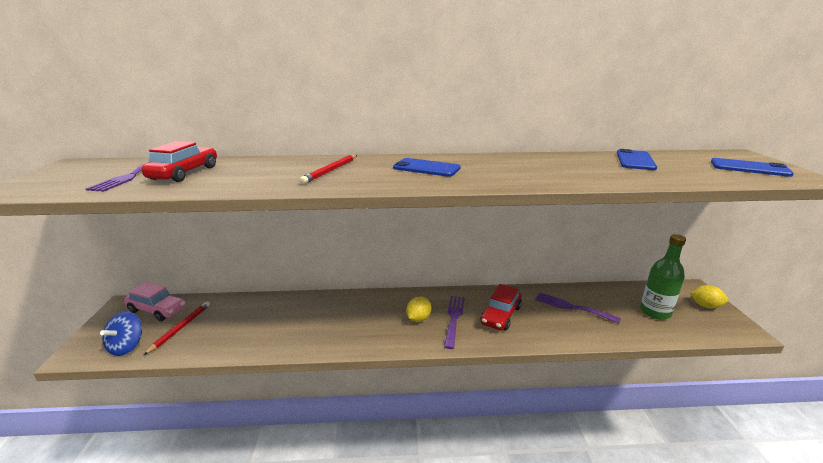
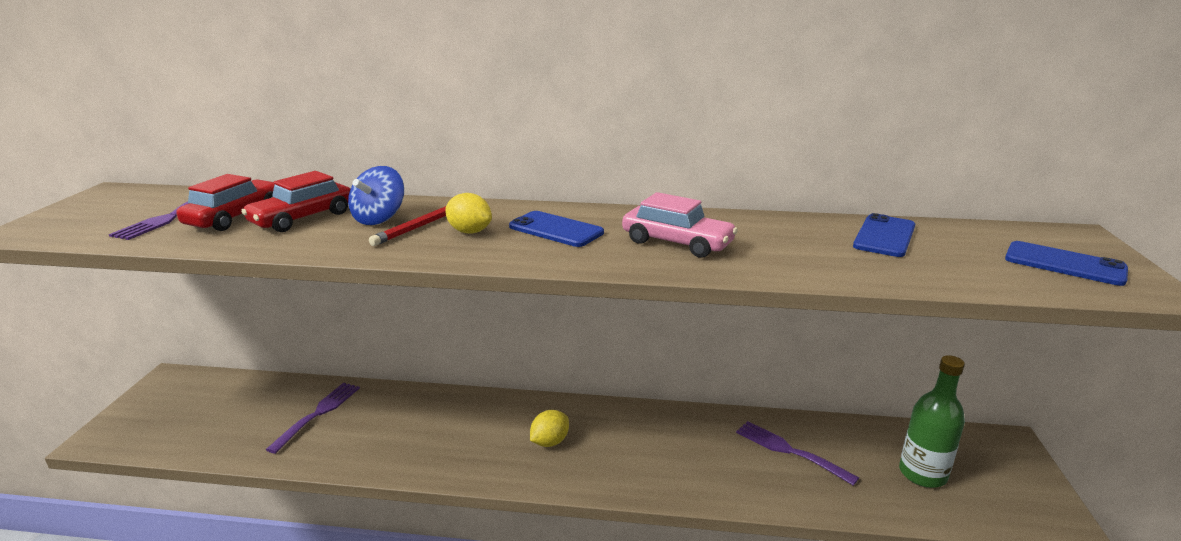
camera: 10 degrees right, 0 degrees up
blue spinning top [100,311,142,356] -> blue spinning top moved to [348,166,404,225]
pink car [124,282,186,321] -> pink car moved to [622,192,738,258]
red pencil [144,301,210,355] -> none
purple fork [444,296,465,349] -> purple fork moved to [266,383,360,454]
red car [481,284,522,330] -> red car moved to [241,171,350,232]
yellow lemon [690,285,728,308] -> yellow lemon moved to [445,193,492,234]

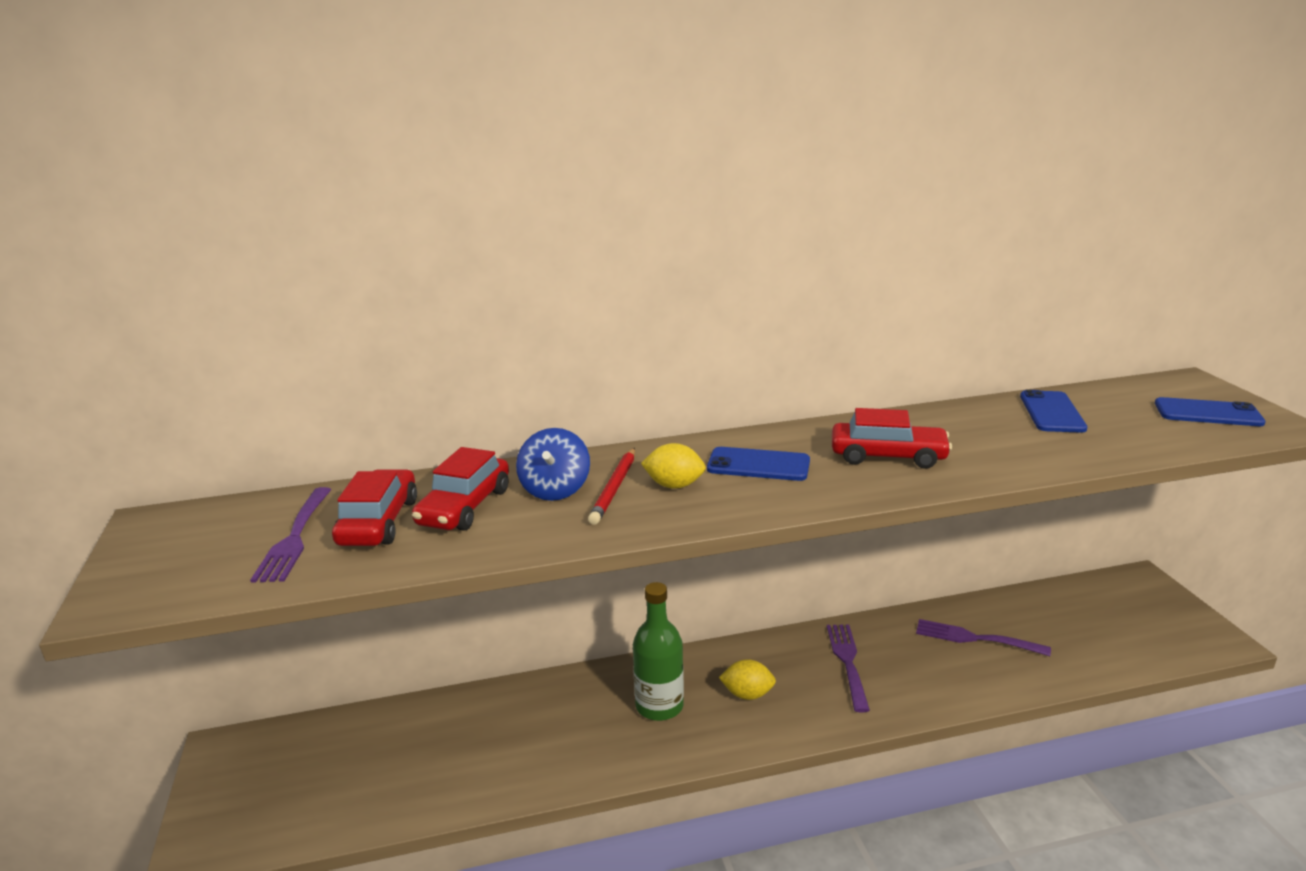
camera: 20 degrees left, 0 degrees up
purple fork [266,383,360,454] -> purple fork moved to [827,624,870,712]
yellow lemon [530,410,569,447] -> yellow lemon turned 75 degrees clockwise [719,659,776,700]
pink car [622,192,738,258] -> red car [832,408,952,469]
green bottle [899,355,965,488] -> green bottle moved to [633,582,684,721]

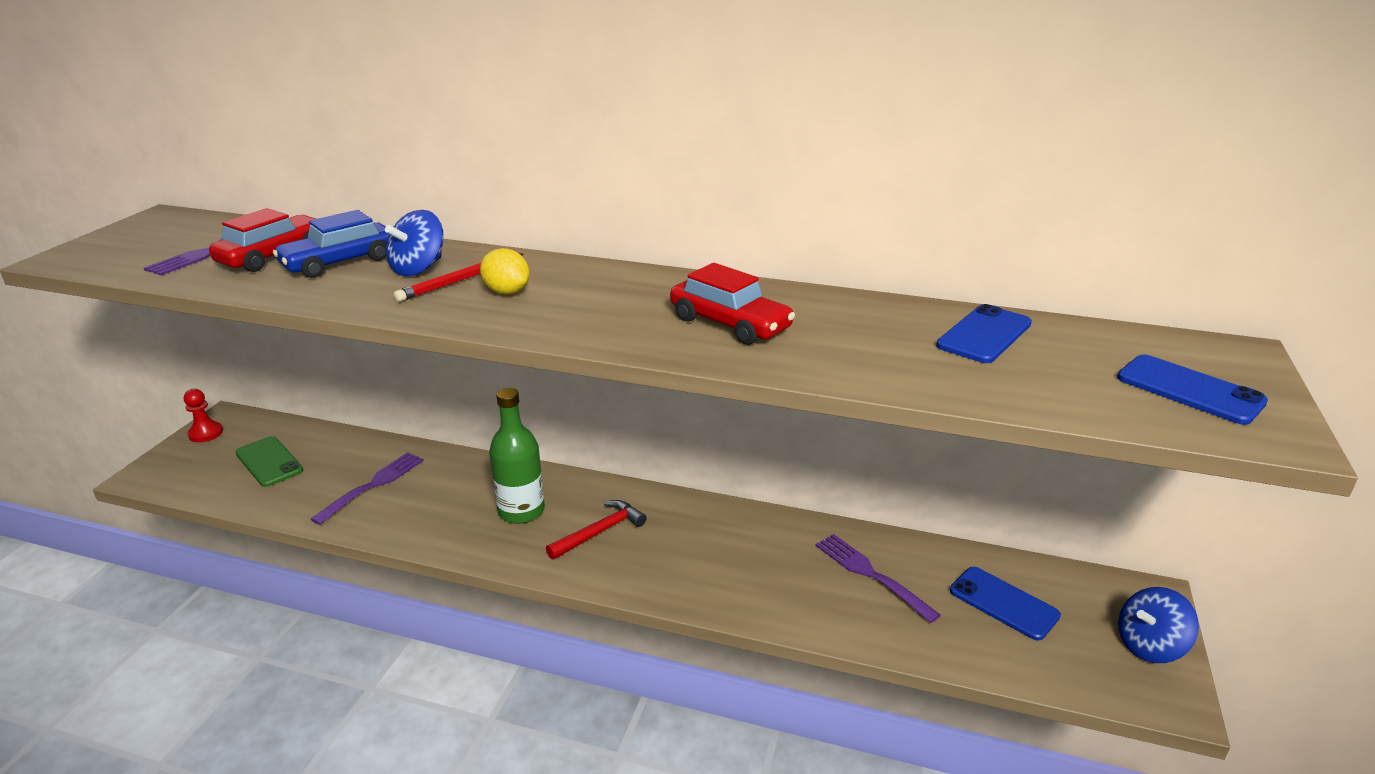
camera: 30 degrees right, 5 degrees up
red car [412,447,509,531] -> blue car [273,210,389,278]
blue phone [707,447,810,481] -> blue phone moved to [950,567,1061,641]
yellow lemon [719,659,776,700] -> red hammer [546,500,647,560]
purple fork [827,624,870,712] -> purple fork moved to [311,452,424,525]
none -> red pawn [184,389,223,442]
none -> green phone [235,436,303,487]
none -> blue spinning top [1118,587,1199,663]

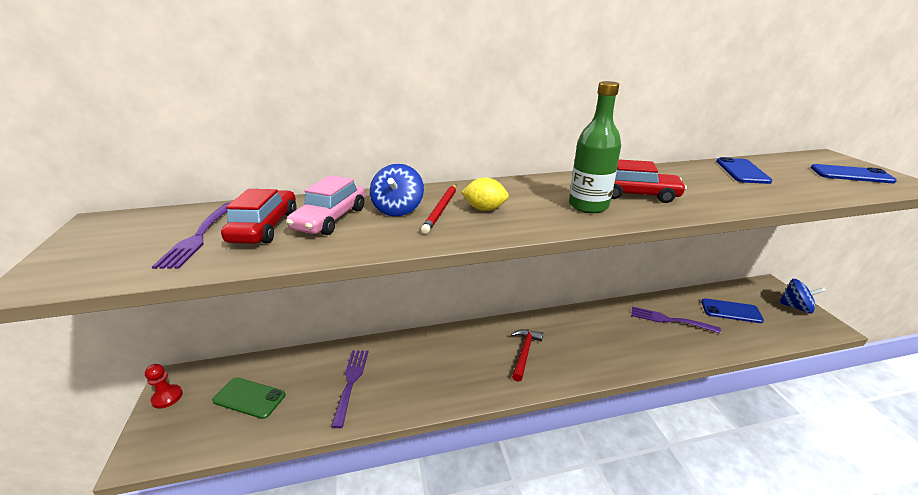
camera: 30 degrees left, 0 degrees up
blue car [273,210,389,278] -> pink car [286,175,365,235]
green bottle [489,388,545,524] -> green bottle moved to [569,81,621,213]
blue spinning top [1118,587,1199,663] -> blue spinning top turned 105 degrees counterclockwise [779,279,826,314]

